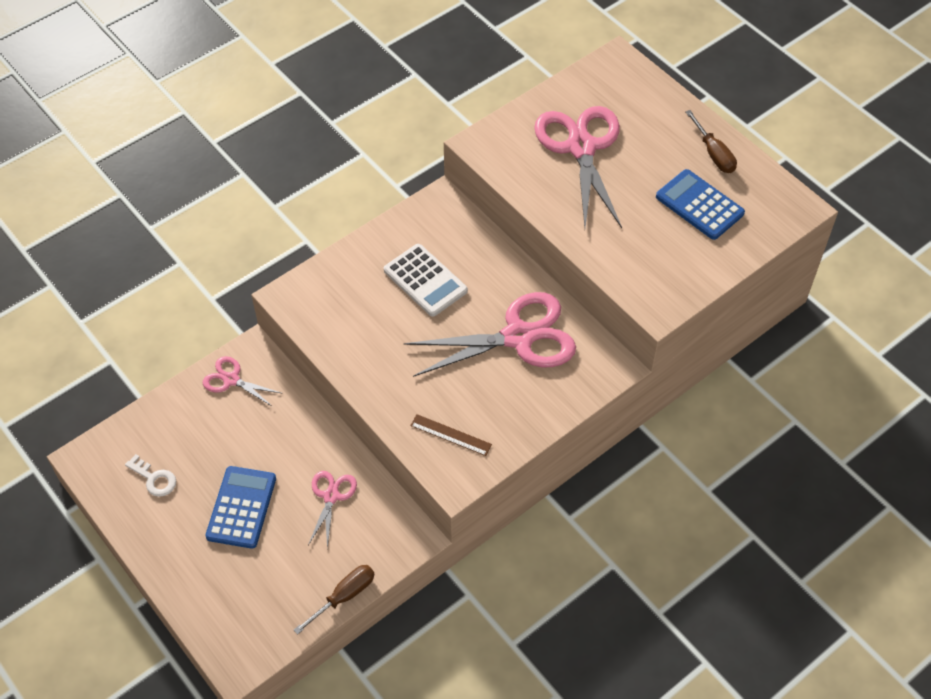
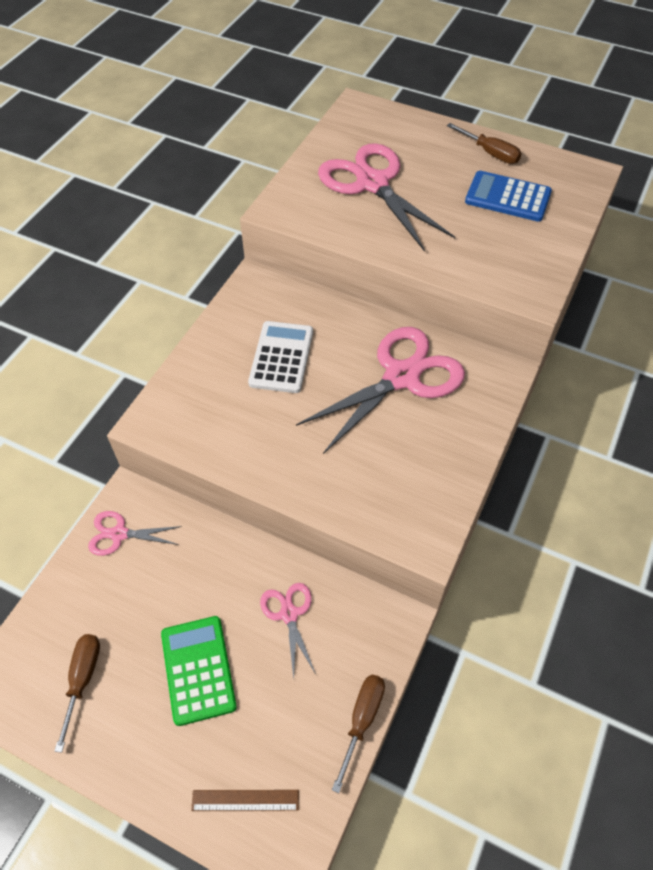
camera: 25 degrees left, 0 degrees up
white key [125,454,176,497] -> brown screwdriver [54,634,100,753]
blue calculator [205,466,276,549] -> green calculator [161,616,237,726]
white calculator [384,244,468,317] -> white calculator turned 105 degrees counterclockwise [248,321,313,393]
brown ruler [410,414,492,456] -> brown ruler moved to [191,790,299,811]

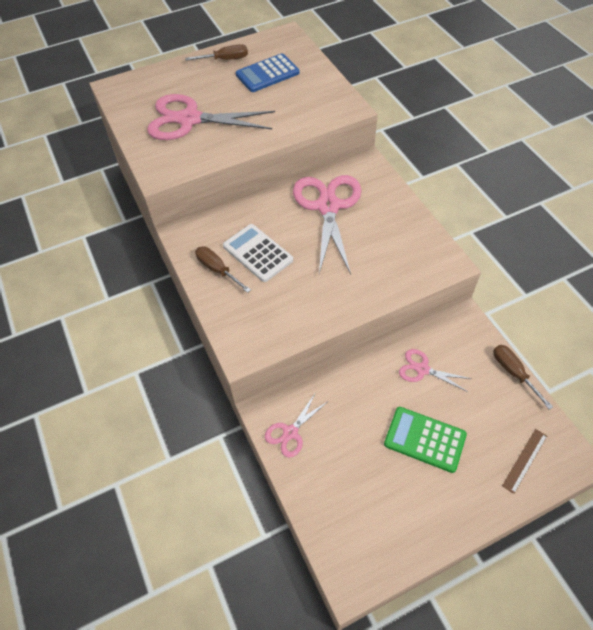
camera: 50 degrees left, 0 degrees up
brown screwdriver [54,634,100,753] -> brown screwdriver moved to [195,246,251,293]

